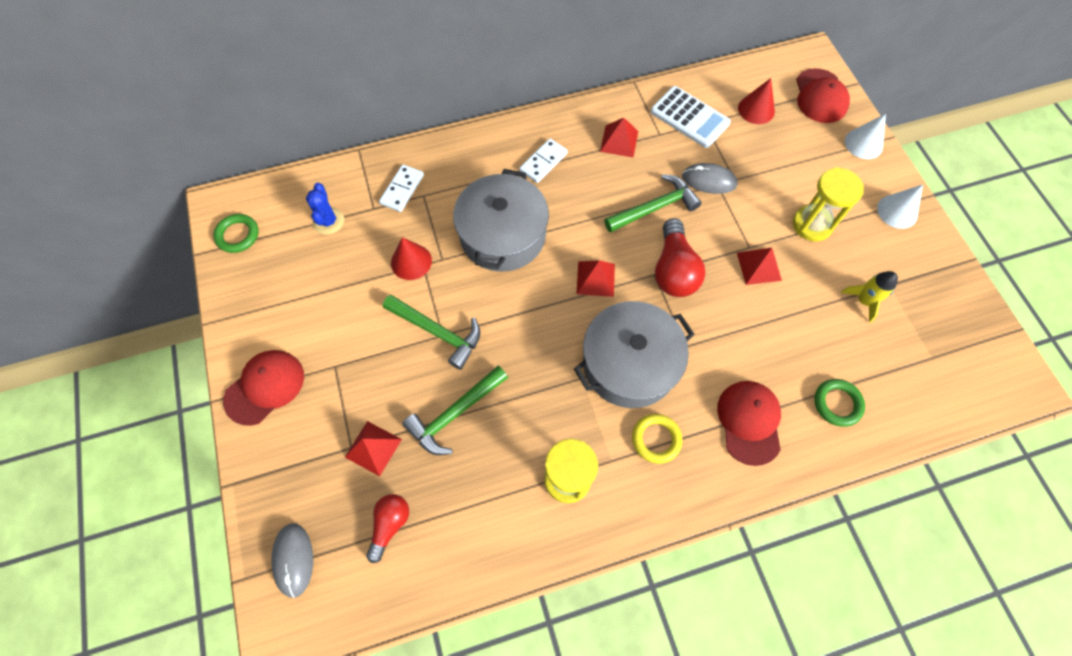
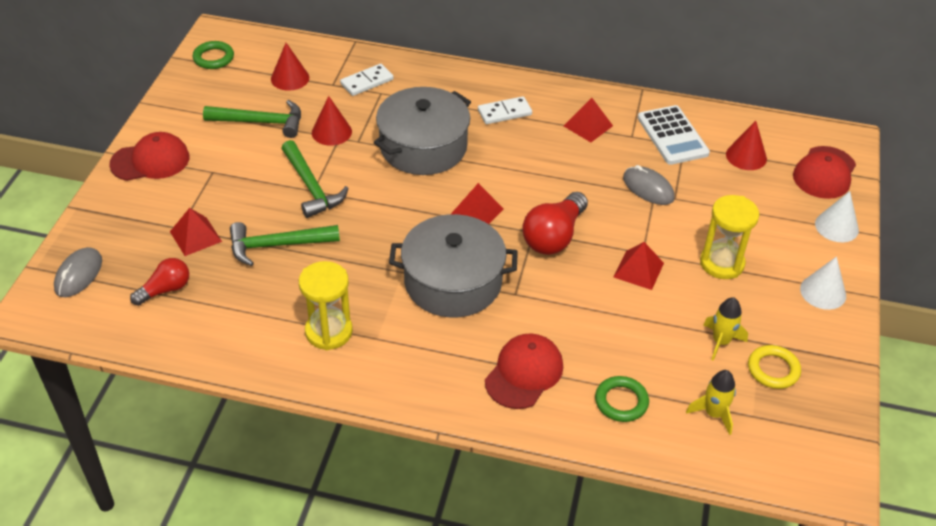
camera: 30 degrees right, 20 degrees down
blue cactus [306,183,344,235] -> red cone [271,43,309,91]
green hammer [604,174,701,233] -> green hammer moved to [203,100,301,138]
yellow ring [632,414,682,463] -> yellow ring moved to [748,345,801,389]
none -> yellow rocket [686,370,736,435]

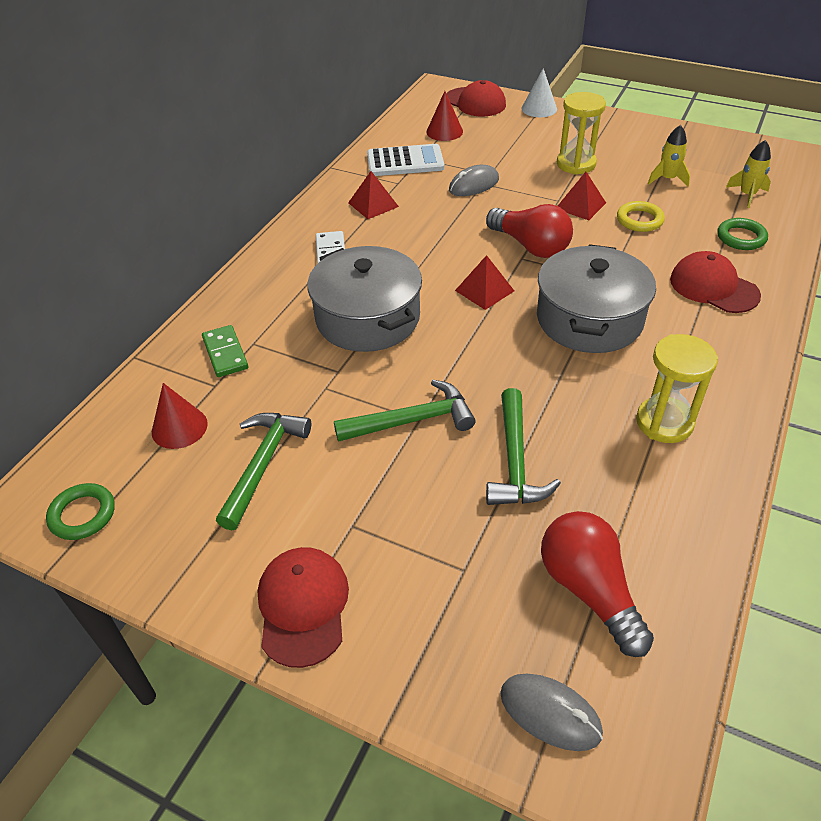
camera: 75 degrees left, 0 degrees up
red light bulb [130,258,189,306] -> red light bulb [541,511,654,657], size x1.60
red pyramid [170,208,222,256] -> none
red cone [312,96,352,146] -> none
white domino [340,64,394,96] -> green domino [202,325,248,377]
yellow ring [748,345,801,389] -> yellow ring moved to [617,201,665,232]
white cone [800,256,846,310] -> none

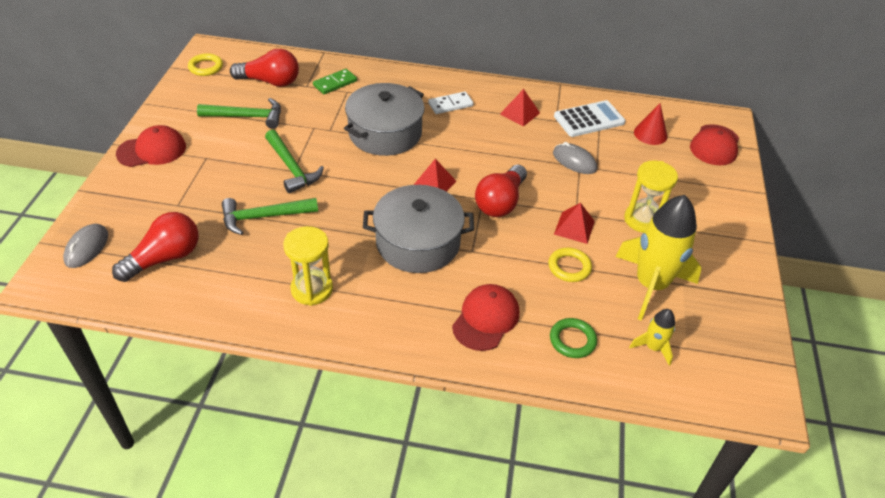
camera: 70 degrees right, 0 degrees up
green ring [46,483,115,540] -> yellow ring [188,53,223,76]
red cone [152,383,208,449] -> red light bulb [230,49,299,87]
white calculator [367,144,444,176] -> white calculator turned 90 degrees counterclockwise [554,100,625,137]
white cone [521,68,557,117] -> none
yellow rocket [648,125,690,187] -> yellow rocket [615,195,702,321], size x2.14

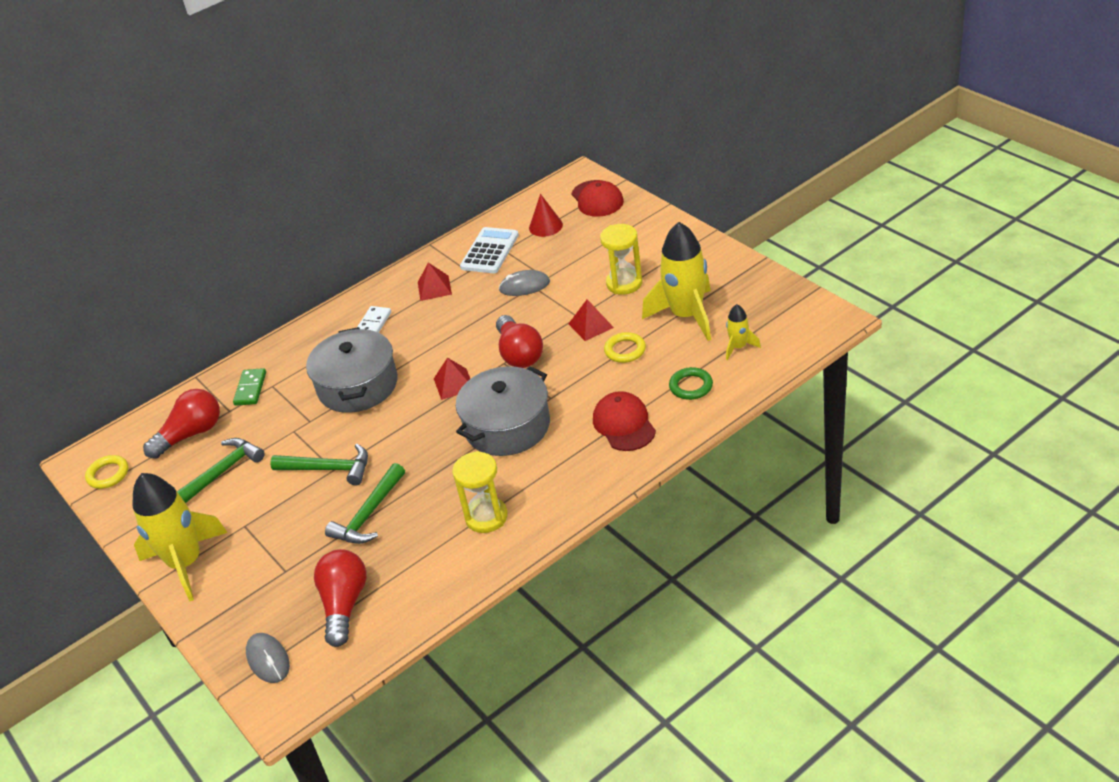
camera: 40 degrees left, 5 degrees down
red cap [116,125,186,167] -> yellow rocket [132,473,228,601]

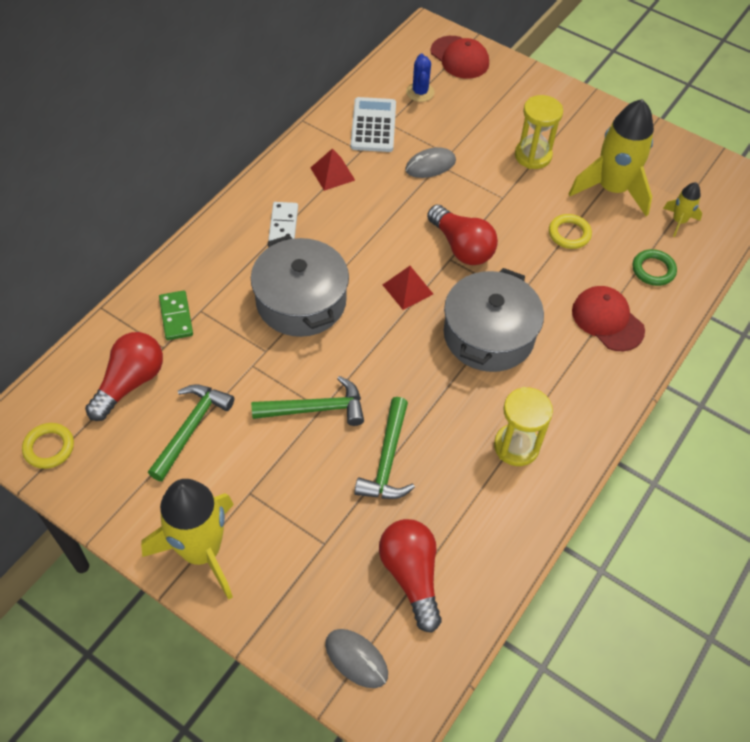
camera: 25 degrees left, 15 degrees up
red cone [529,194,563,237] -> blue cactus [406,54,435,102]
red pyramid [569,299,614,341] -> none

